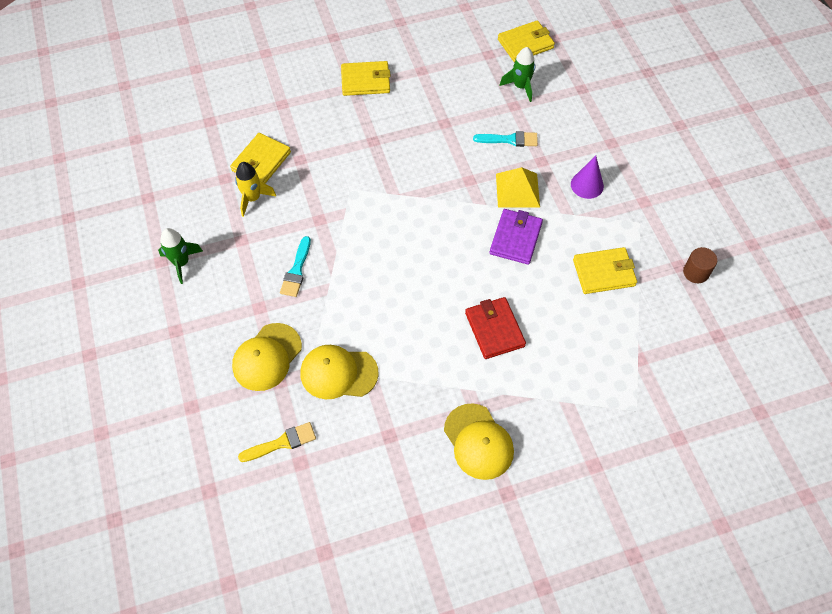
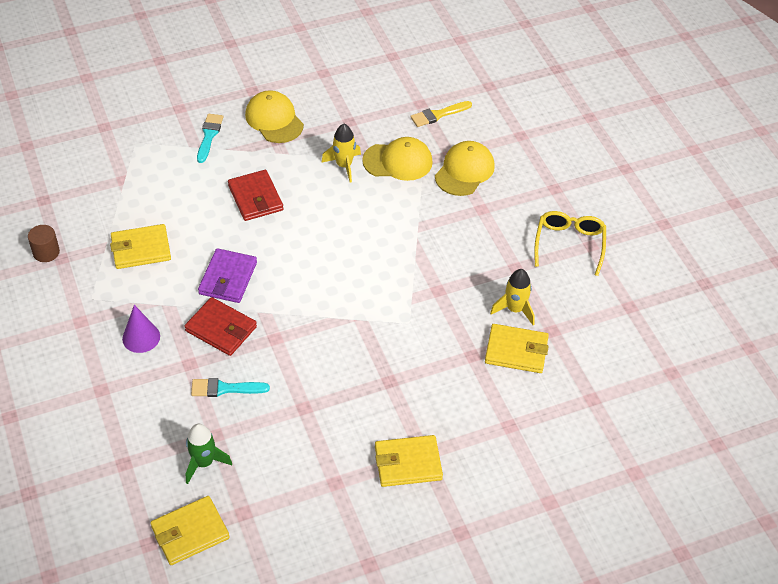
camera: 175 degrees right, 10 degrees down
green rocket [158,228,203,284] -> yellow glasses [534,211,606,276]
yellow wallet [230,133,291,183] -> yellow wallet turned 75 degrees clockwise [485,324,549,373]
turquoise brush [280,236,311,297] -> turquoise brush moved to [197,114,223,163]
yellow pyramid [496,167,540,208] -> red wallet [184,297,257,356]
none -> yellow rocket [321,124,361,182]

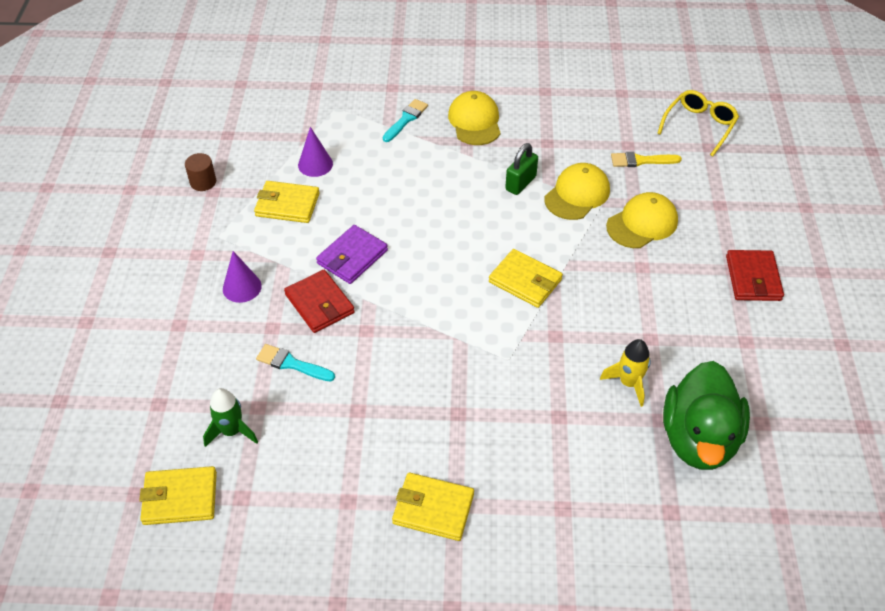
camera: 25 degrees right, 0 degrees up
red wallet [228,170,283,221] -> red wallet moved to [726,250,784,301]
yellow rocket [321,124,361,182] -> green padlock [505,143,538,195]
yellow cap [362,137,433,181] -> yellow cap turned 75 degrees counterclockwise [544,163,610,220]
yellow wallet [485,324,549,373] -> yellow wallet moved to [489,249,563,308]
yellow glasses [534,211,606,276] -> yellow glasses moved to [657,90,739,157]
none -> purple cone [298,127,333,177]
none -> green duck [663,361,750,470]

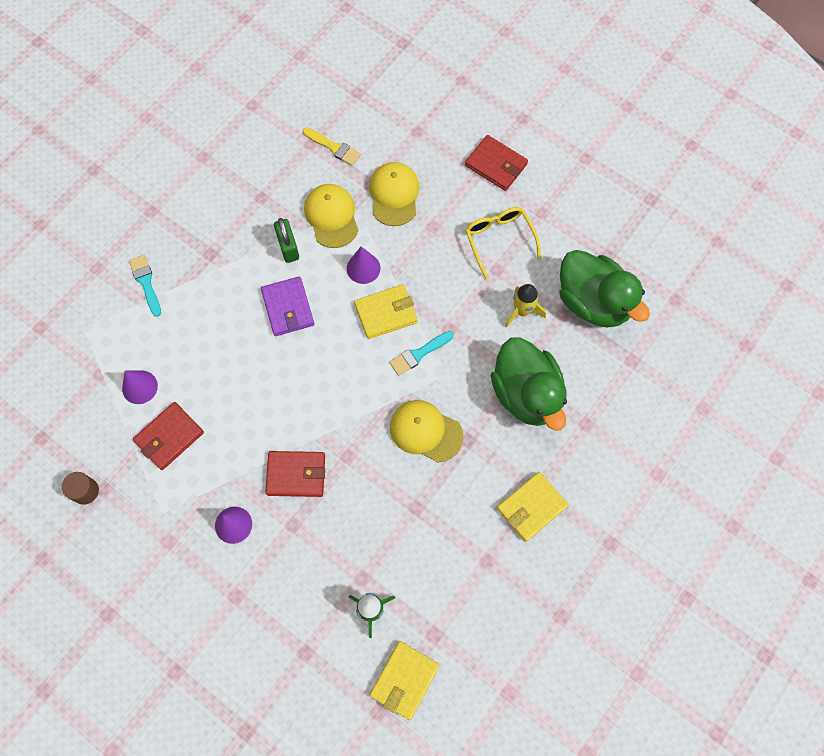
camera: 55 degrees left, 20 degrees up
yellow wallet [254,181,320,223] -> red wallet [133,402,204,470]
turquoise brush [256,344,335,382] -> turquoise brush moved to [389,331,453,376]
purple wallet [316,225,388,284] -> purple wallet moved to [261,276,314,336]
yellow cap [448,91,501,145] -> yellow cap moved to [390,400,463,462]
yellow brush [611,152,682,167] -> yellow brush turned 90 degrees counterclockwise [303,127,361,166]
yellow glasses [657,90,739,157] -> yellow glasses moved to [465,207,541,279]
none -> purple cone [347,247,381,284]
none -> green duck [491,337,567,431]

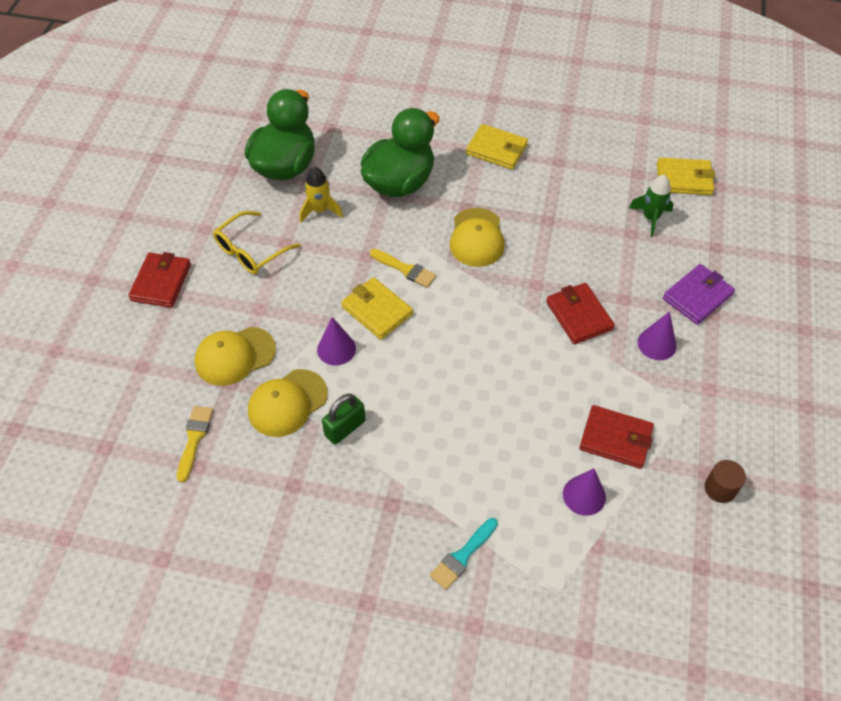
camera: 115 degrees left, 15 degrees down
purple wallet [261,276,314,336] -> purple wallet moved to [663,264,735,325]
turquoise brush [389,331,453,376] -> yellow brush [370,249,437,288]

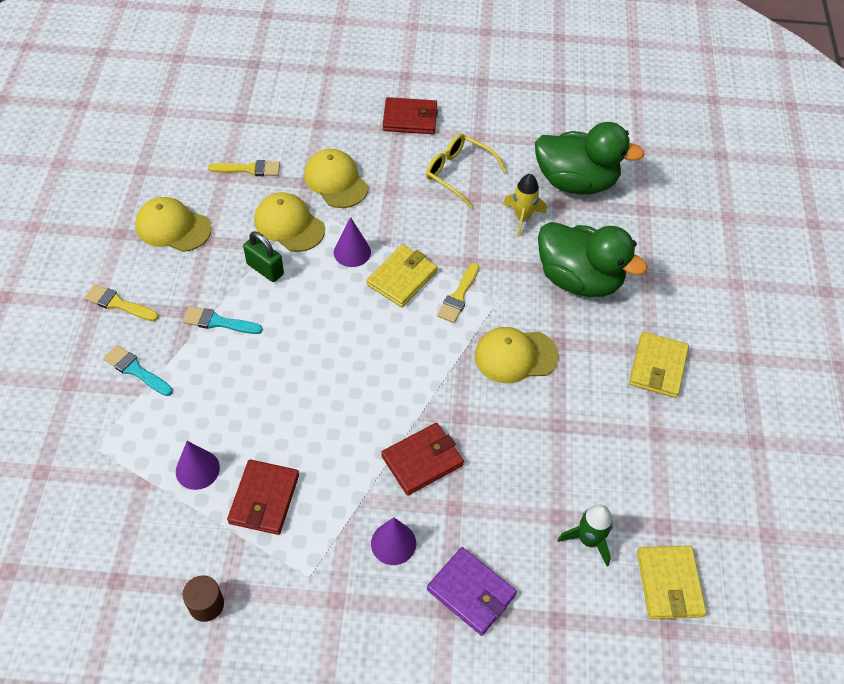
camera: 80 degrees right, 0 degrees up
none -> yellow brush [84,284,159,321]
none -> yellow cap [135,197,212,252]
none -> turquoise brush [183,306,263,334]

